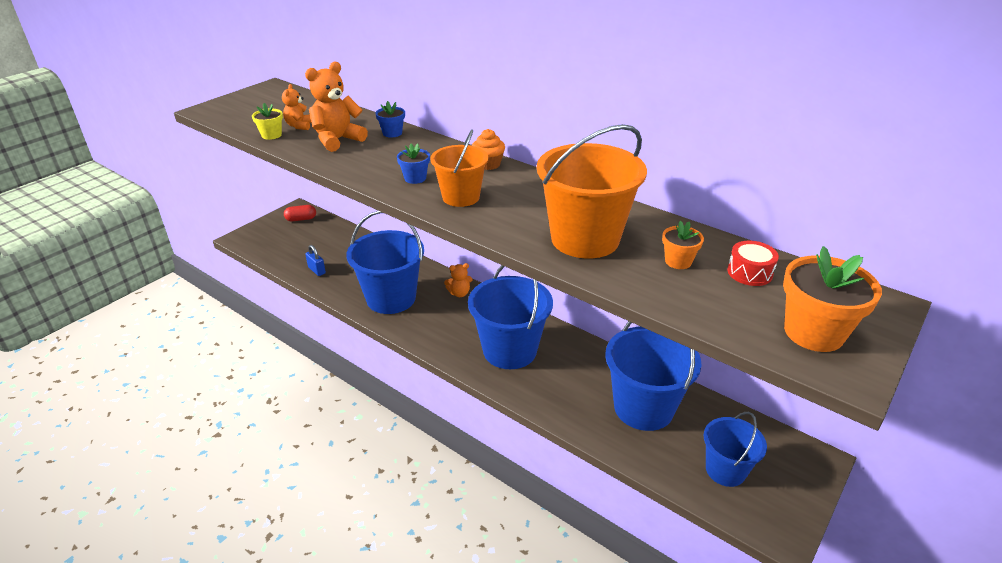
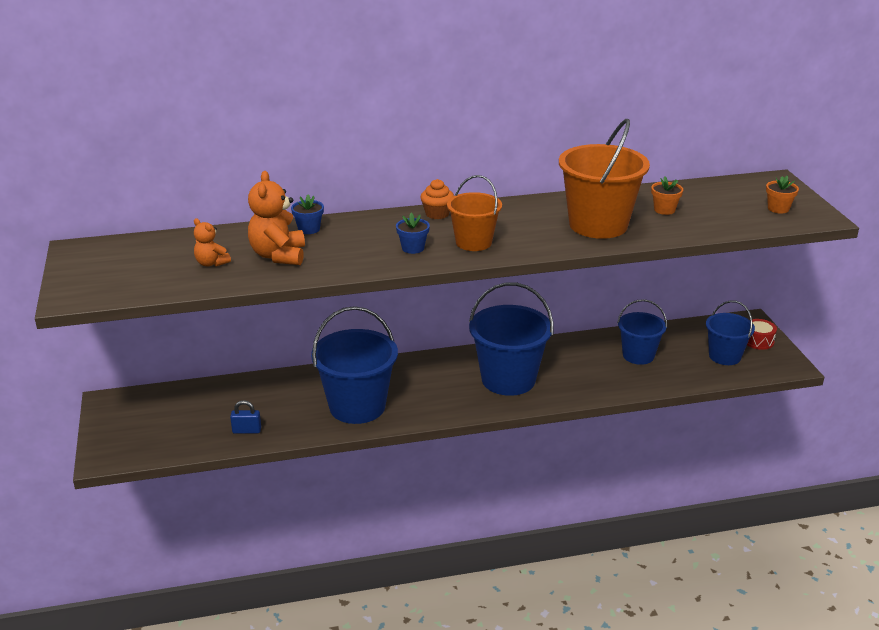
camera: 50 degrees left, 5 degrees down
yellow flower pot [252,103,283,140] -> none
red capsule [284,205,316,221] -> none
orange teddy bear [444,263,473,297] -> none
blue bucket [605,321,702,431] -> blue bucket [617,299,667,365], size x0.60
red drum [727,241,779,286] -> red drum moved to [747,319,777,350]
orange flower pot [783,246,882,352] -> orange flower pot [766,176,799,214], size x0.53

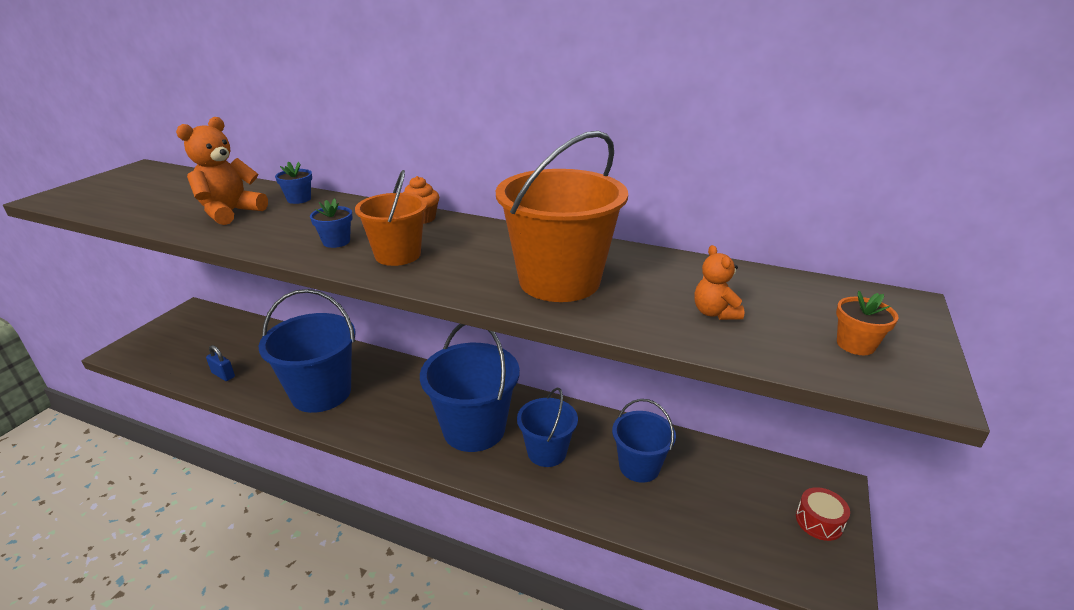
camera: 35 degrees right, 0 degrees up
orange teddy bear [194,218,231,267] -> orange teddy bear moved to [694,245,745,320]
orange flower pot [651,176,683,215] -> none
blue bucket [706,300,755,365] -> blue bucket moved to [517,388,578,467]

